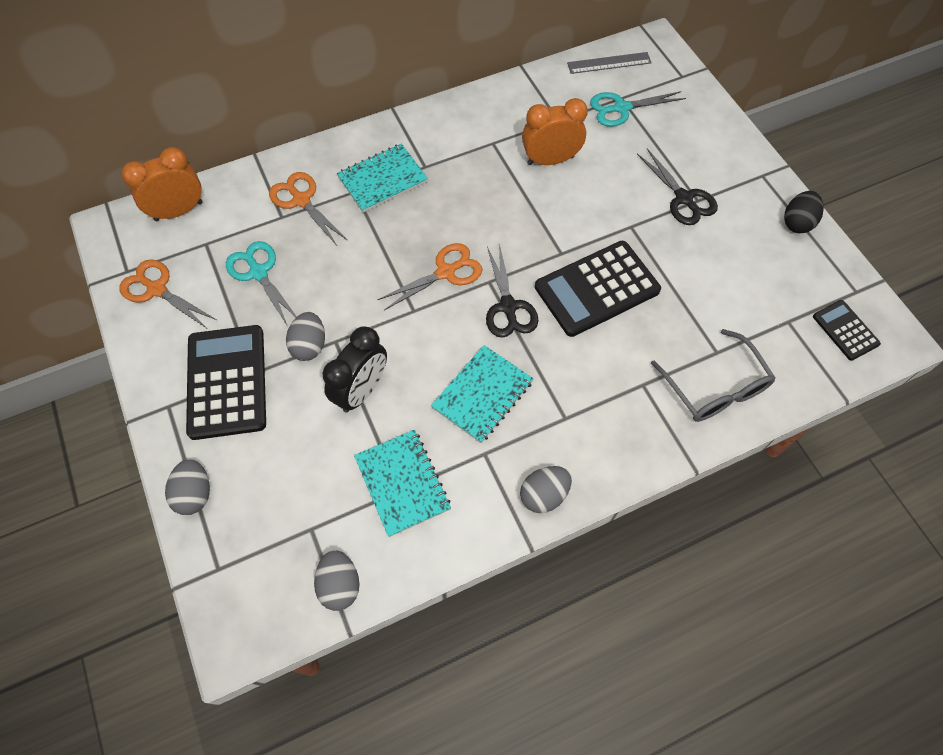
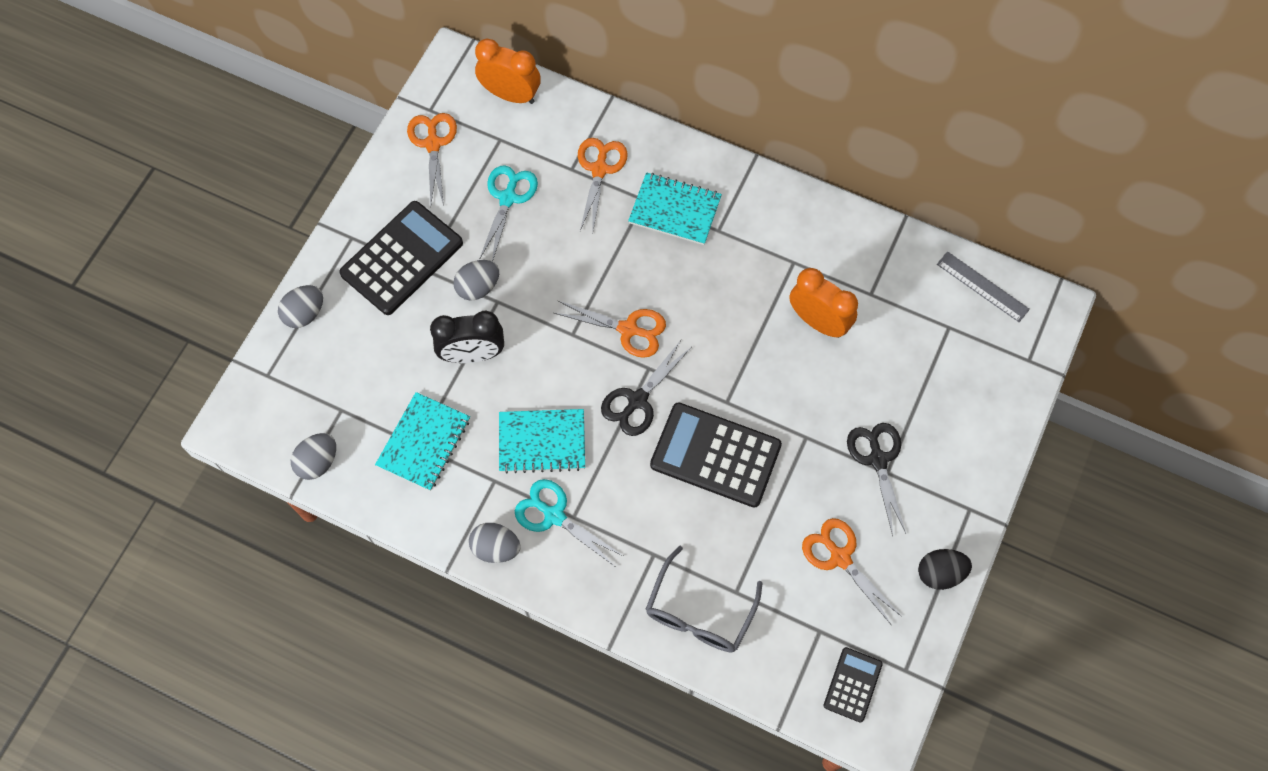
camera: 50 degrees right, 5 degrees up
turquoise scissors [590,91,686,127] -> turquoise scissors moved to [515,479,623,566]
black scissors [637,148,718,225] -> black scissors turned 150 degrees clockwise [847,423,906,536]
none -> orange scissors [802,518,902,624]

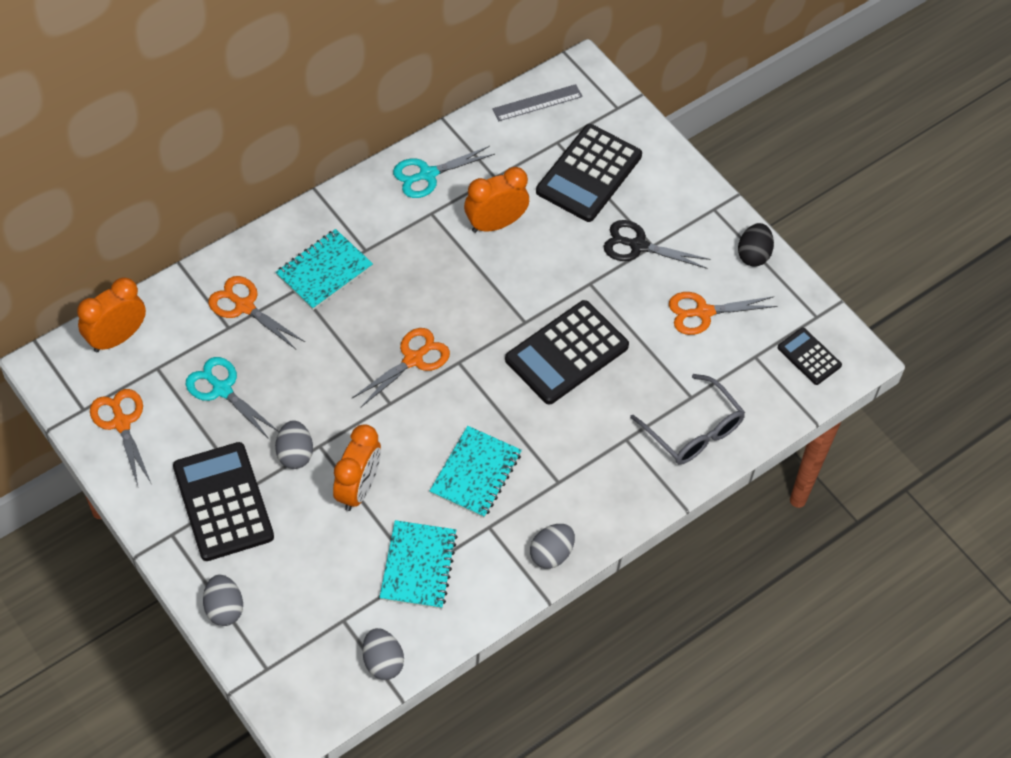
camera: 65 degrees left, 10 degrees down
turquoise notebook [375,392,470,491] -> turquoise notebook turned 45 degrees clockwise [379,520,458,609]
orange scissors [407,113,457,206] -> orange scissors turned 45 degrees clockwise [90,389,151,486]
black clock [430,311,504,363] -> orange clock [333,424,381,511]
turquoise scissors [515,479,623,566] -> turquoise scissors moved to [393,146,495,198]
black scissors [601,340,691,436] -> none
none -> black calculator [536,124,642,222]

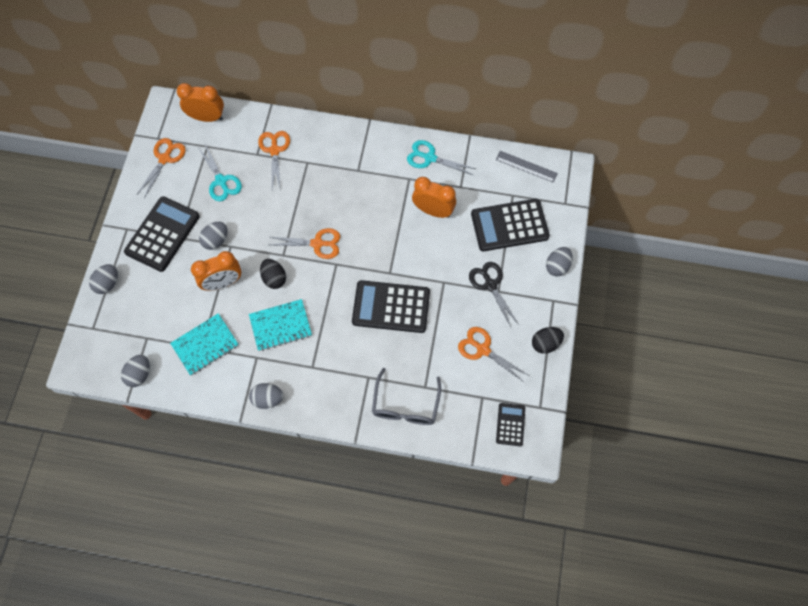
camera: 50 degrees right, 10 degrees up
turquoise scissors [186,357,279,440] -> turquoise scissors turned 150 degrees clockwise [199,144,242,201]
turquoise notebook [276,229,373,310] -> none
none -> black egg [260,259,286,289]
none -> grey egg [546,247,573,276]

